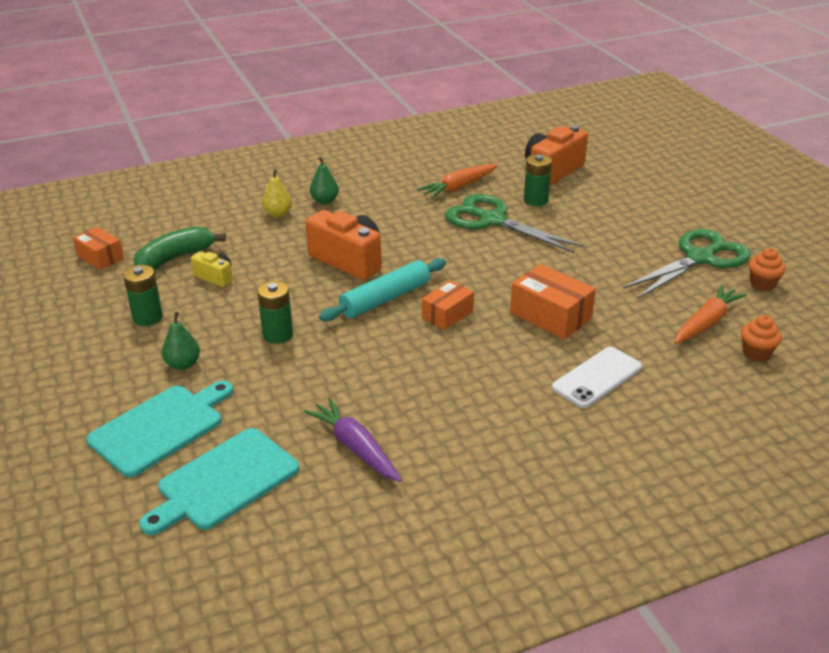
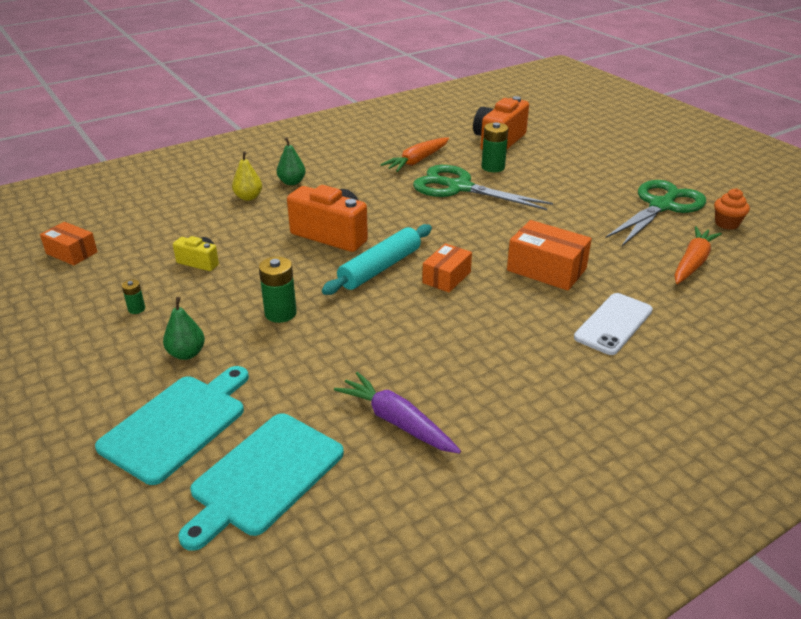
camera: 10 degrees left, 0 degrees up
green battery [123,265,163,326] -> green battery [122,280,145,314], size x0.53
green banana [134,226,226,271] -> none
orange cupcake [741,315,782,362] -> none

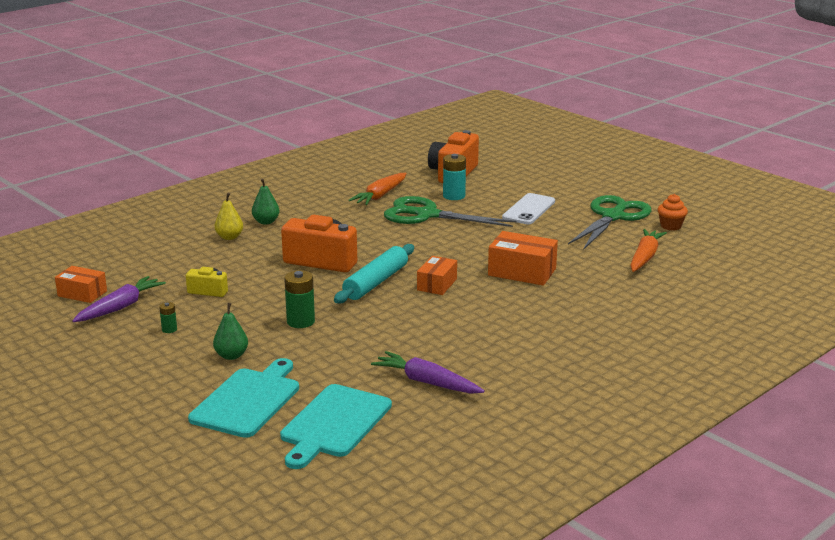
camera: 10 degrees left, 10 degrees down
green battery [482,122,508,172] -> turquoise battery [443,154,466,200]
white phone [574,293,653,355] -> white phone moved to [502,193,555,224]
none -> purple carrot [72,276,166,322]

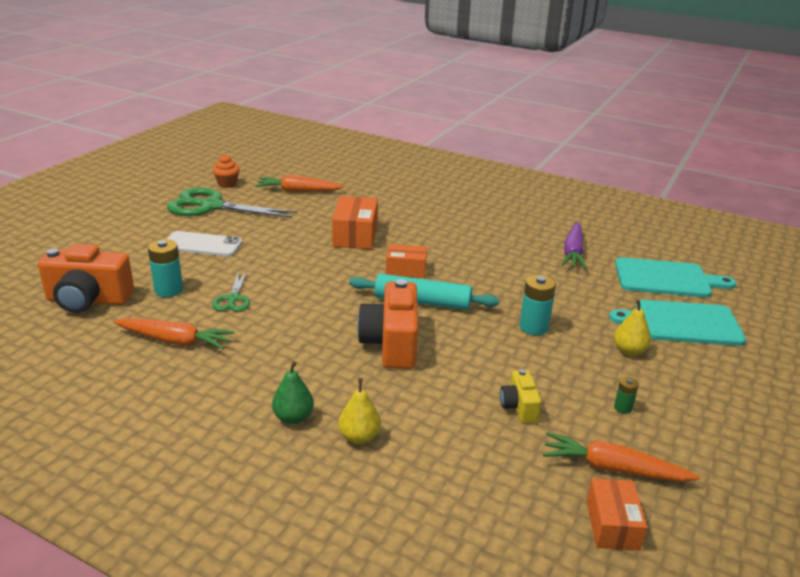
camera: 110 degrees left, 5 degrees up
purple carrot [72,276,166,322] -> orange carrot [543,432,700,482]
green pear [213,303,248,360] -> yellow pear [614,299,651,356]
green battery [284,270,315,328] -> turquoise battery [519,275,556,335]
green scissors [384,196,517,227] -> green scissors [212,271,250,311], size x0.50

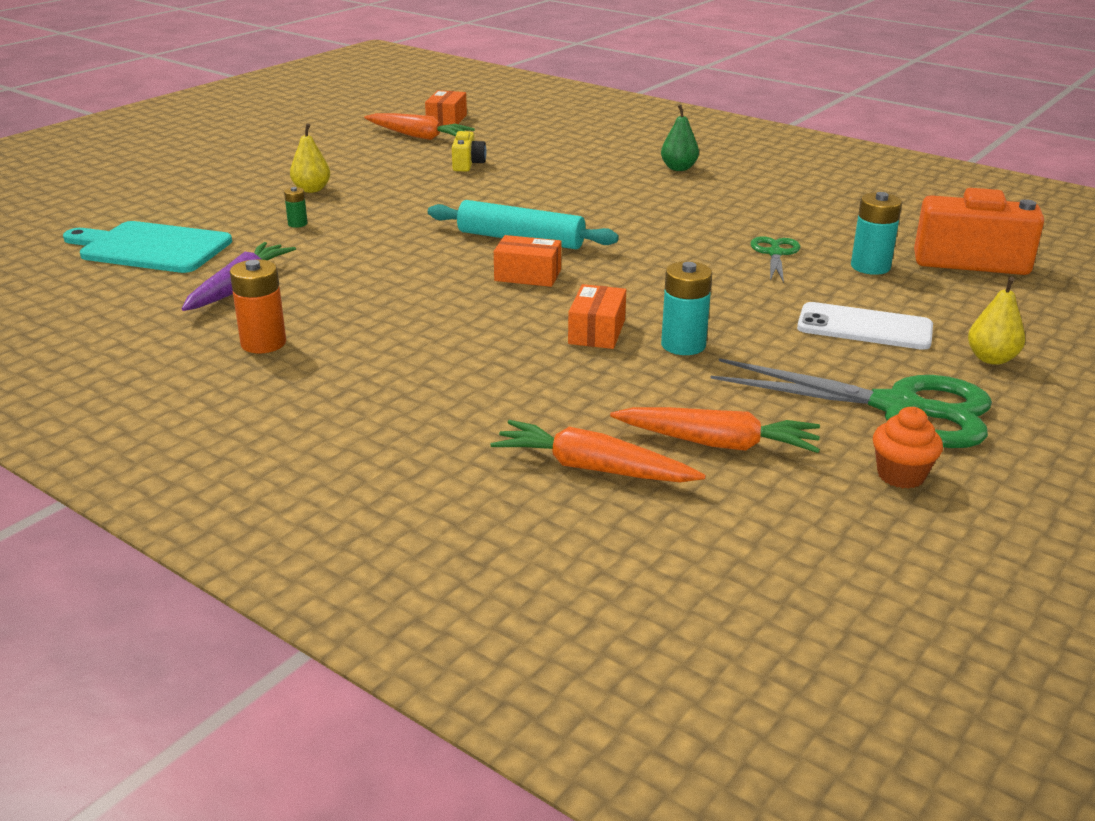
camera: 170 degrees left, 0 degrees up
orange carrot [114,318,234,349] -> orange carrot moved to [491,420,706,482]
orange box [332,196,378,249] -> orange box [568,284,626,349], size x0.65
yellow pear [338,378,381,444] -> yellow pear moved to [968,276,1025,365]
orange camera [357,279,418,369] -> none
turquoise battery [519,275,556,335] -> turquoise battery moved to [661,261,712,355]
turquoise cutting board [609,300,746,346] -> none
green battery [614,377,639,414] -> green battery moved to [284,187,308,228]
none -> orange battery [230,259,286,353]

